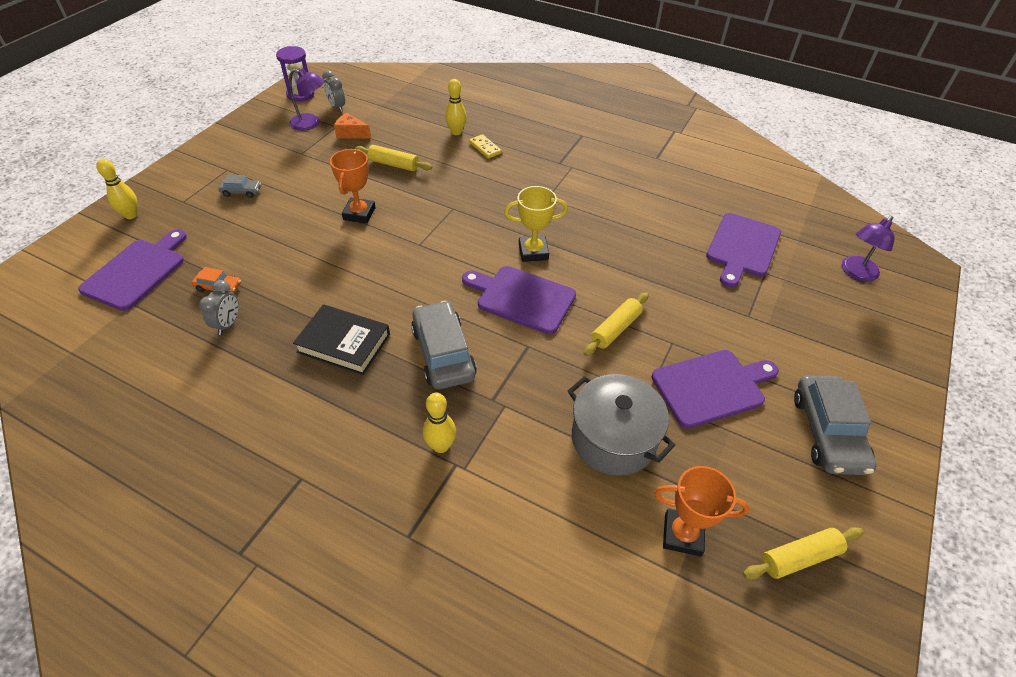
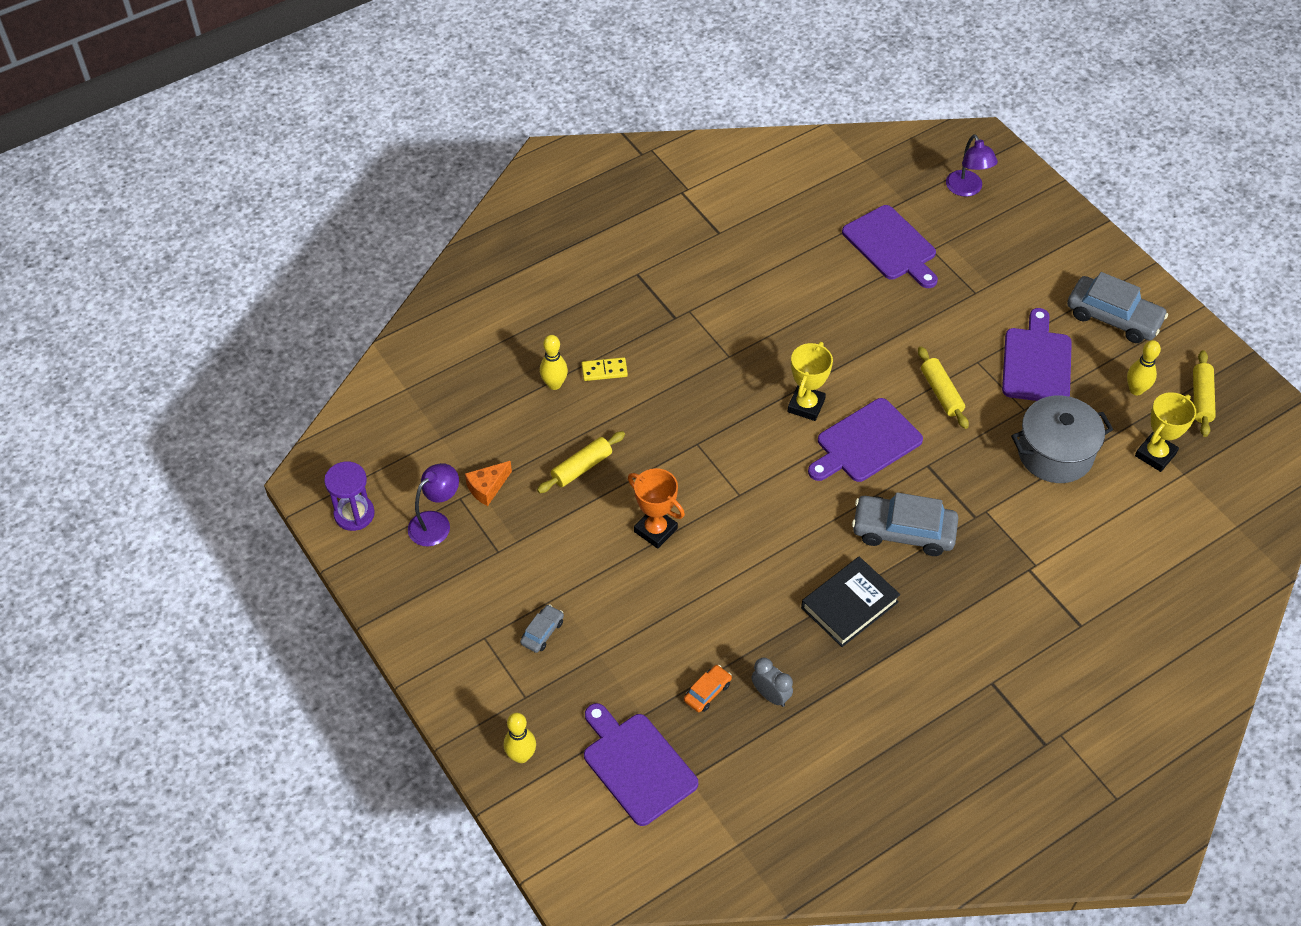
camera: 60 degrees left, 5 degrees up
grey clock [322,70,345,112] -> none
yellow bowling pin [423,393,456,453] -> yellow bowling pin moved to [1127,340,1161,395]
orange trophy [654,466,750,556] -> yellow trophy [1135,392,1196,472]

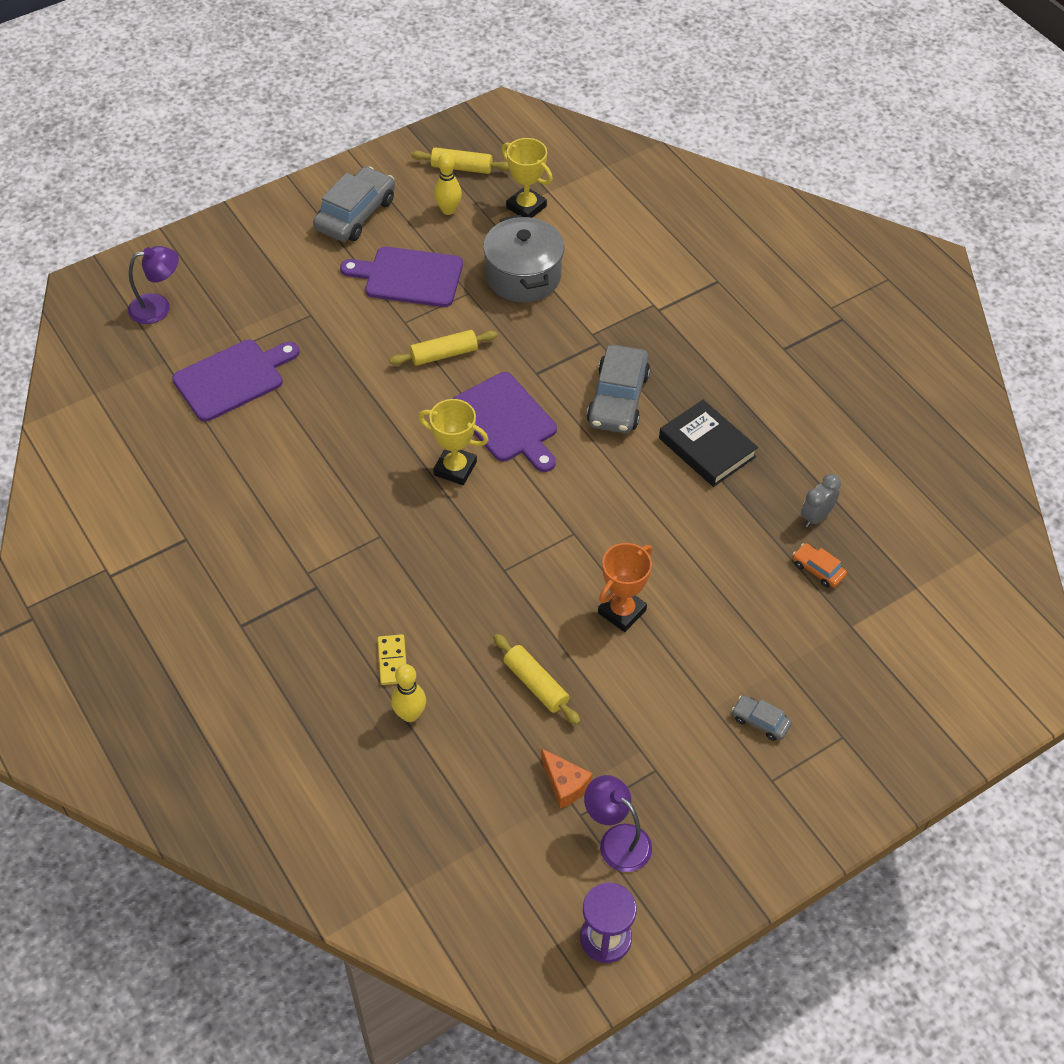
camera: 90 degrees left, 0 degrees up
yellow bowling pin [504,713,536,763] -> none
purple cutting board [584,703,698,826] -> none

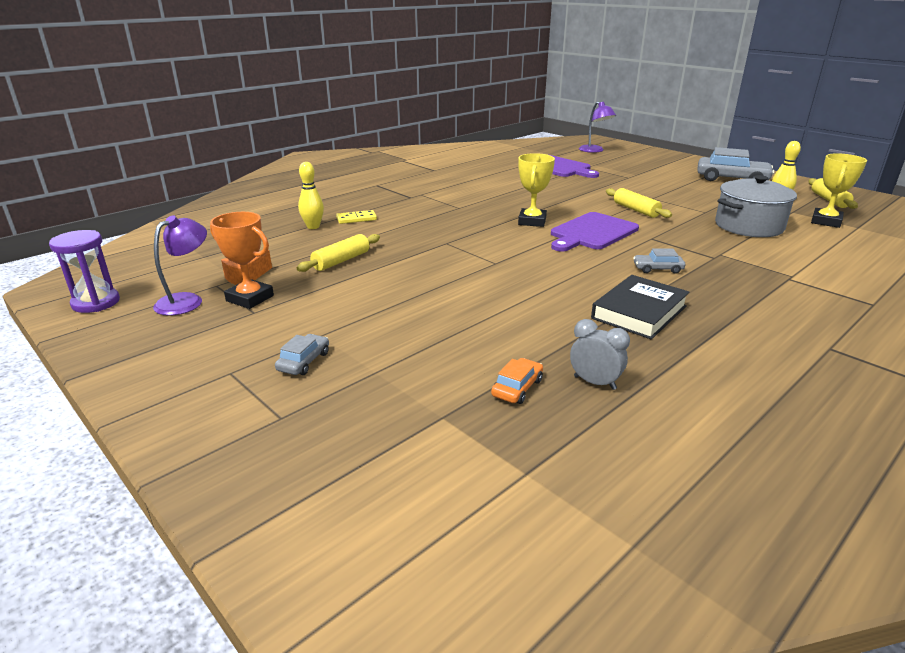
camera: 80 degrees right, 25 degrees down
purple cutting board [340,247,463,307] -> none
grey car [587,345,650,433] -> grey car [633,248,685,274], size x0.48
orange trophy [598,543,652,632] -> orange trophy moved to [210,212,274,309]

